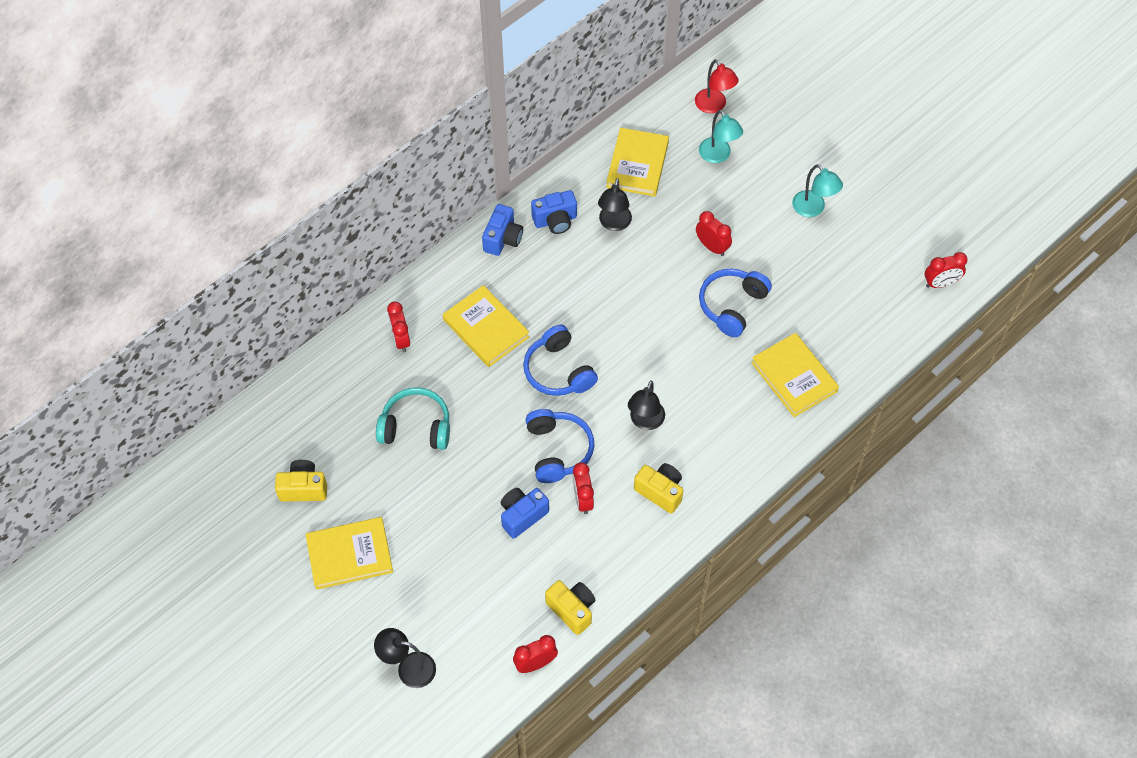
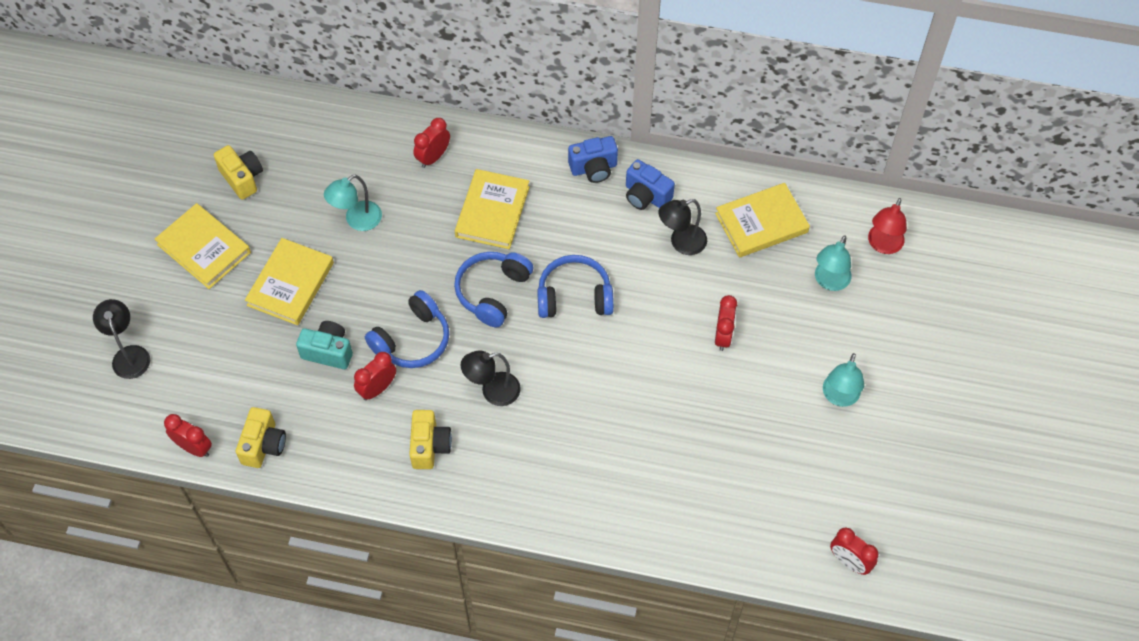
camera: 55 degrees right, 0 degrees up
turquoise headphones [376,388,450,450] -> turquoise lamp [324,174,382,231]
blue camera [501,488,549,539] -> turquoise camera [296,321,353,369]
blue headphones [699,269,772,337] -> blue headphones moved to [537,255,614,318]
yellow book [751,333,839,417] -> yellow book moved to [245,238,334,325]

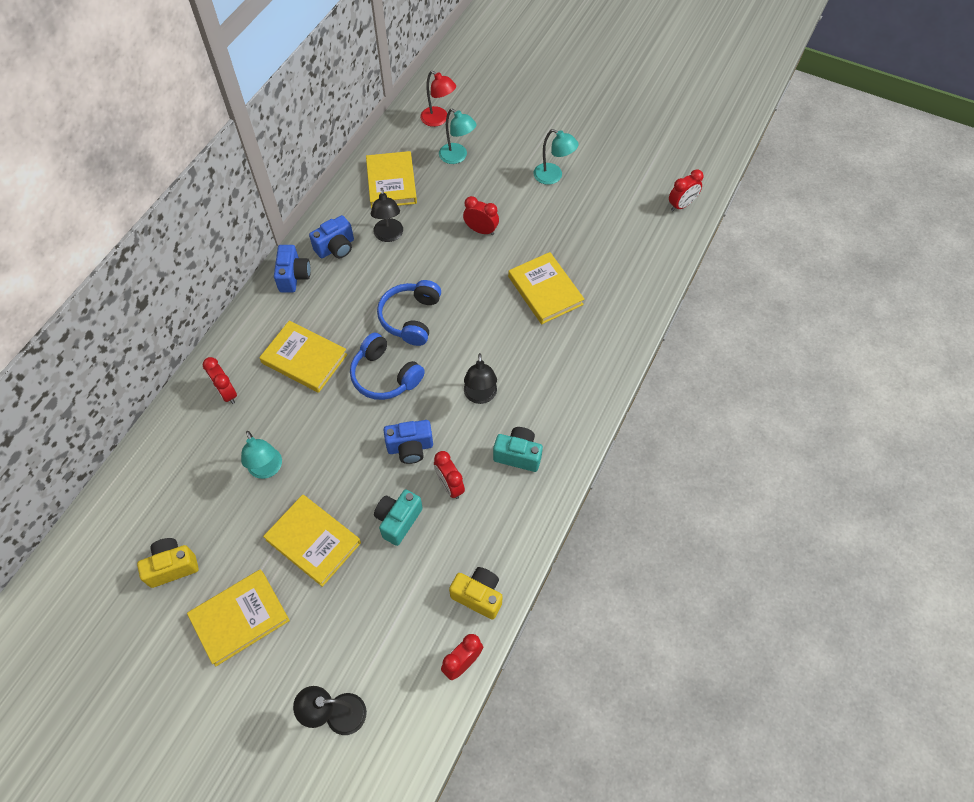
camera: 75 degrees left, 0 degrees up
blue headphones [365,290,449,368] -> blue camera [384,420,433,464]
yellow camera [409,410,452,469] -> turquoise camera [493,427,543,472]
none -> yellow book [508,252,584,324]

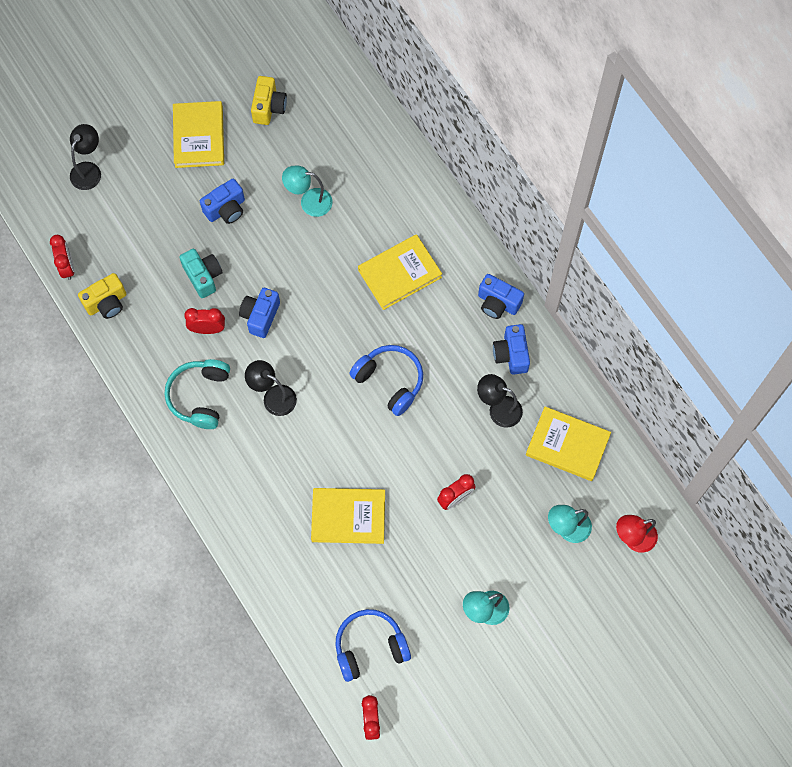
camera: 120 degrees right, 10 degrees up
red clock [203,357,237,404] -> none
yellow book [263,495,361,587] -> blue camera [200,179,245,224]
blue headphones [350,333,425,400] -> blue headphones moved to [335,609,411,682]
turquoise camera [493,427,543,472] -> turquoise headphones [164,359,230,429]

